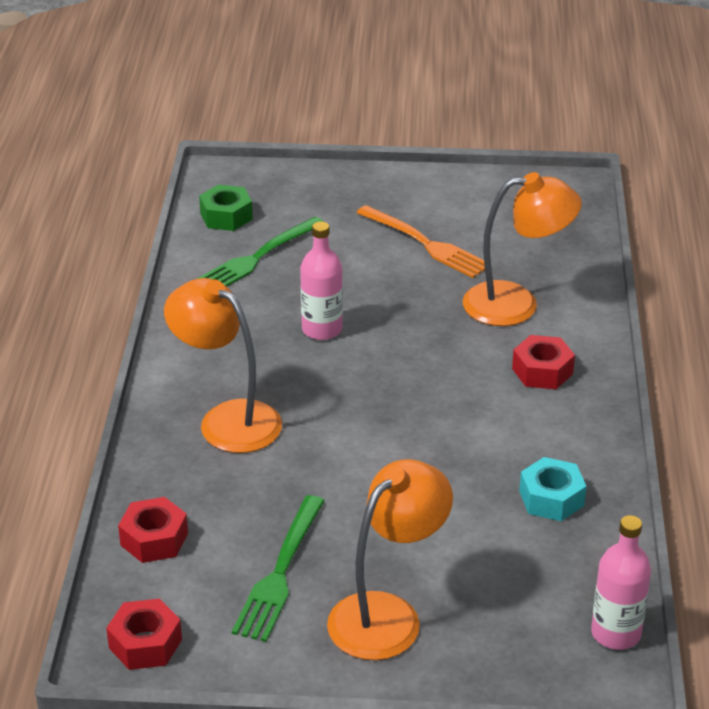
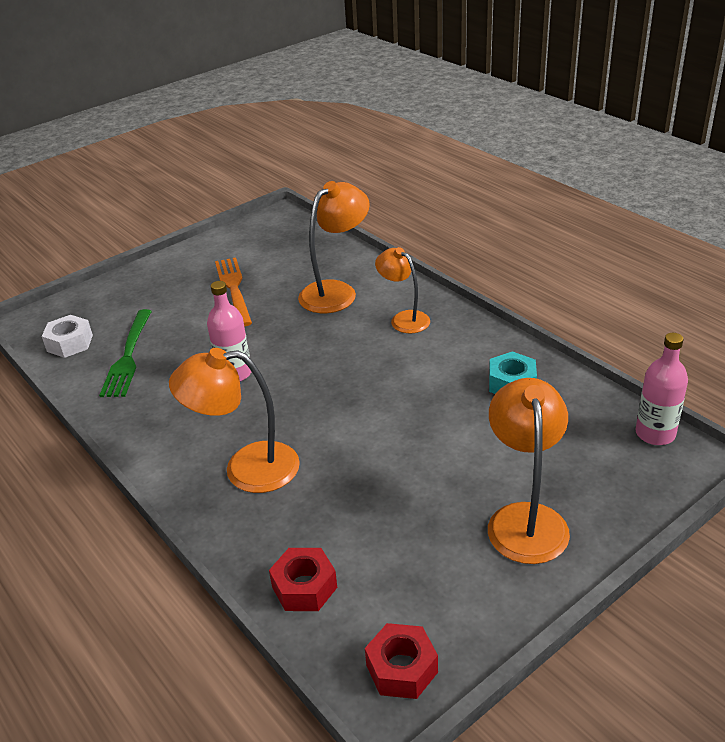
camera: 40 degrees left, 0 degrees up
green nut [199,184,253,231] -> white nut [42,315,93,358]
green fork [232,495,325,642] -> none
orange fork [356,205,485,278] -> orange fork turned 105 degrees counterclockwise [215,257,252,327]
red nut [512,335,575,389] -> orange lamp [375,247,430,333]

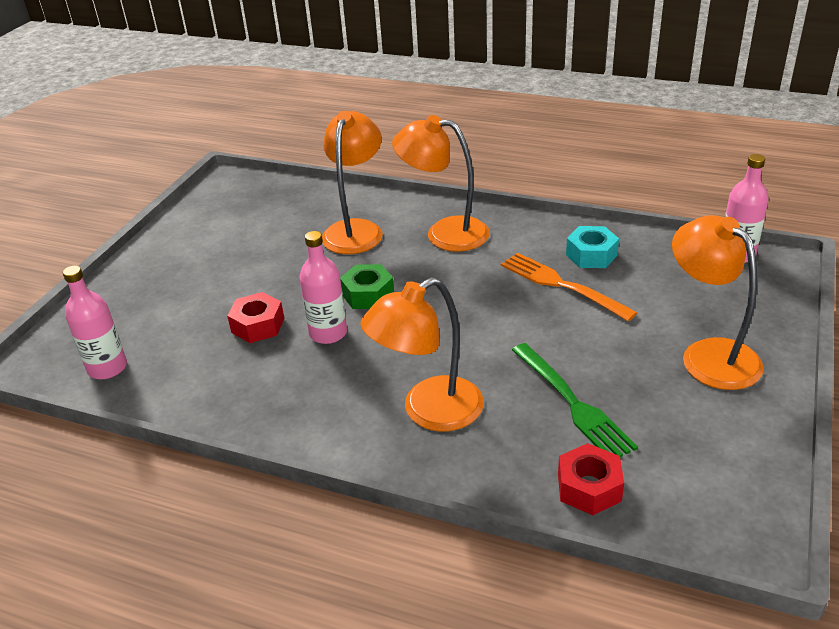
camera: 30 degrees left, 0 degrees up
white nut [42,315,93,358] -> pink bottle [63,266,127,379]
green fork [99,309,152,397] -> green fork moved to [512,343,638,457]
orange fork [215,257,252,327] -> orange fork moved to [501,253,637,321]
red nut [365,623,438,699] -> red nut moved to [227,292,285,343]
orange lamp [375,247,430,333] -> orange lamp [392,115,490,252], size x1.55
none -> green nut [340,264,394,309]

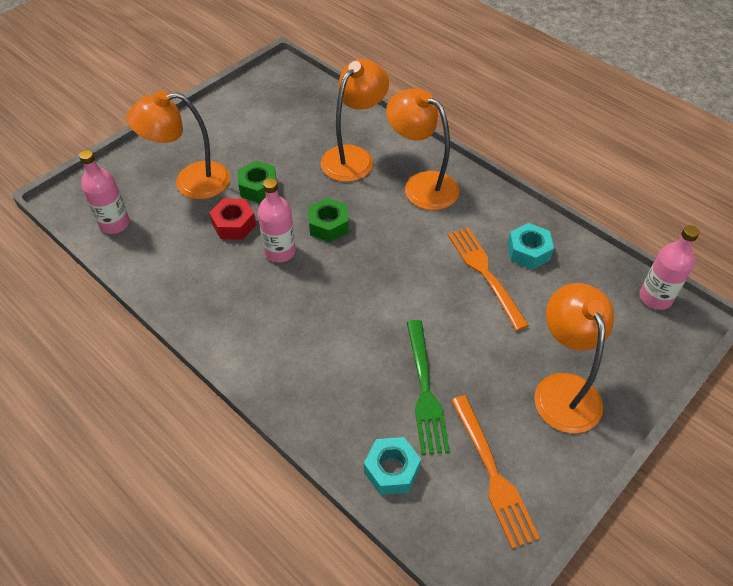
camera: 20 degrees right, 15 degrees up
orange lamp [361,277,484,431] -> orange lamp moved to [126,91,230,199]
red nut [558,443,624,515] -> turquoise nut [364,437,421,495]
none -> green nut [238,161,277,203]
none -> orange fork [451,395,540,549]

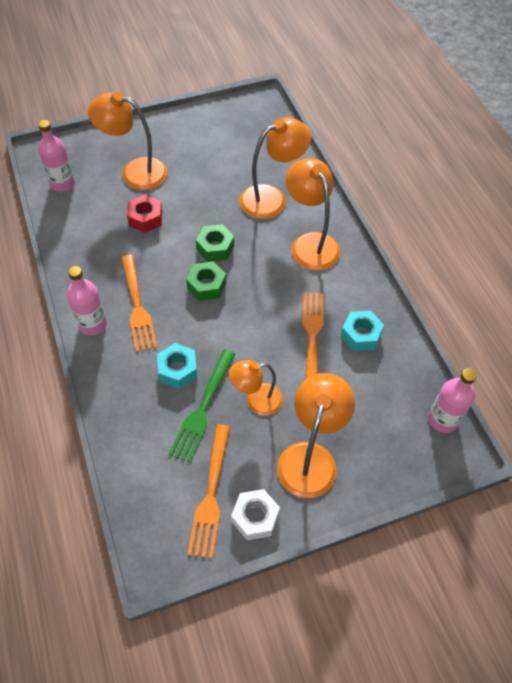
camera: 25 degrees right, 5 degrees up
green nut [238,161,277,203] -> green nut moved to [186,261,226,301]
pink bottle [258,178,296,263] -> pink bottle moved to [67,266,107,335]
turquoise nut [364,437,421,495] -> turquoise nut moved to [157,343,198,389]
none -> orange fork [121,255,157,352]
none -> orange lamp [229,360,283,416]
none -> white nut [231,489,280,540]

